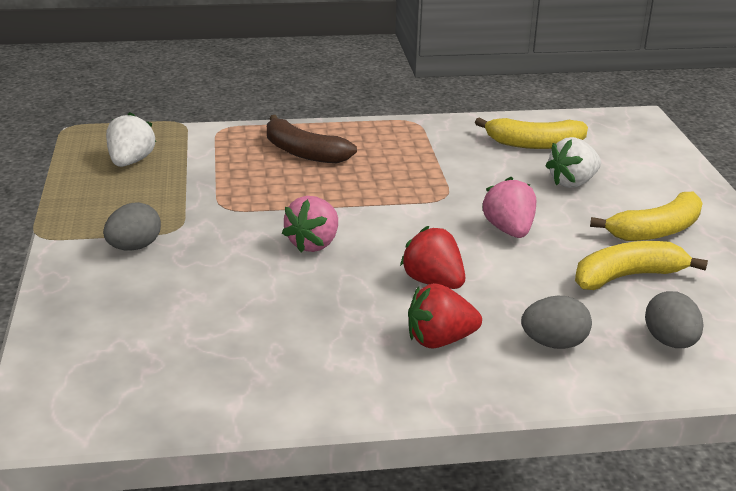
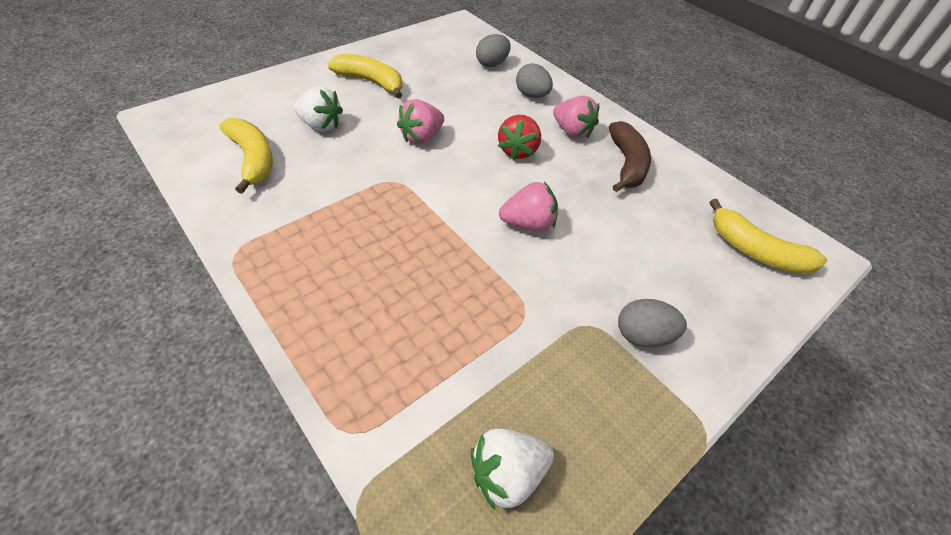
camera: 125 degrees left, 20 degrees up
brown banana [267,115,357,163] -> brown banana moved to [609,121,651,192]
red strawberry [408,283,482,349] -> pink strawberry [553,96,599,138]
yellow banana [575,241,708,290] -> yellow banana moved to [710,199,827,274]

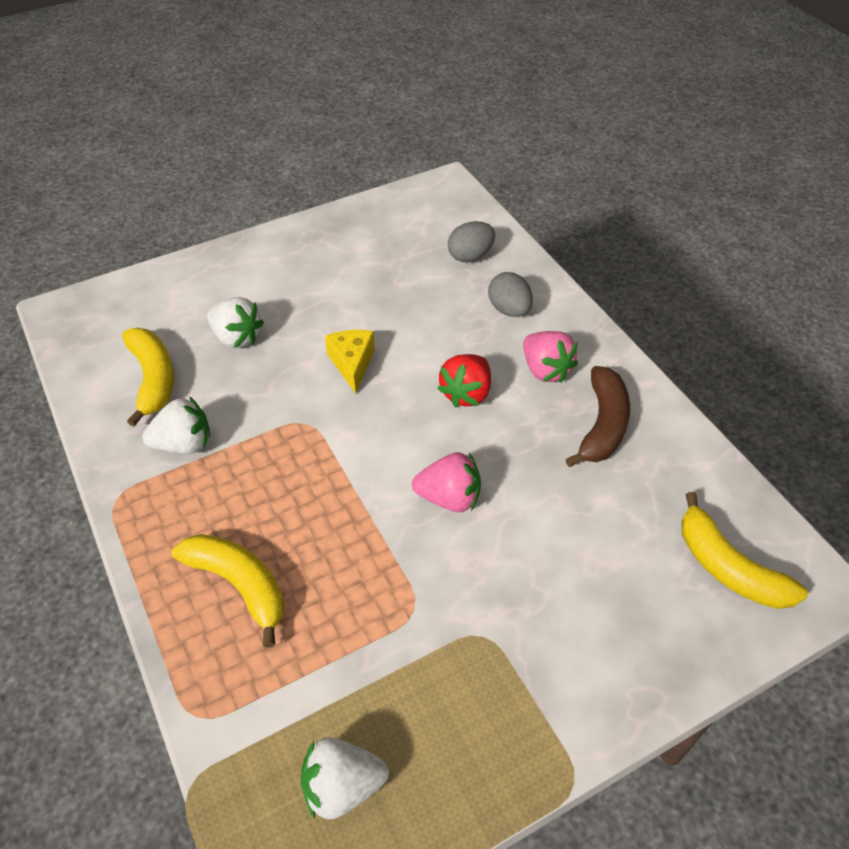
camera: 15 degrees right, 0 degrees up
yellow banana [328,54,402,99] -> yellow banana moved to [172,534,284,648]
pink strawberry [397,99,444,144] -> yellow cheese [325,330,375,394]
grey egg [618,299,687,348] -> none
none -> white strawberry [142,396,210,454]

